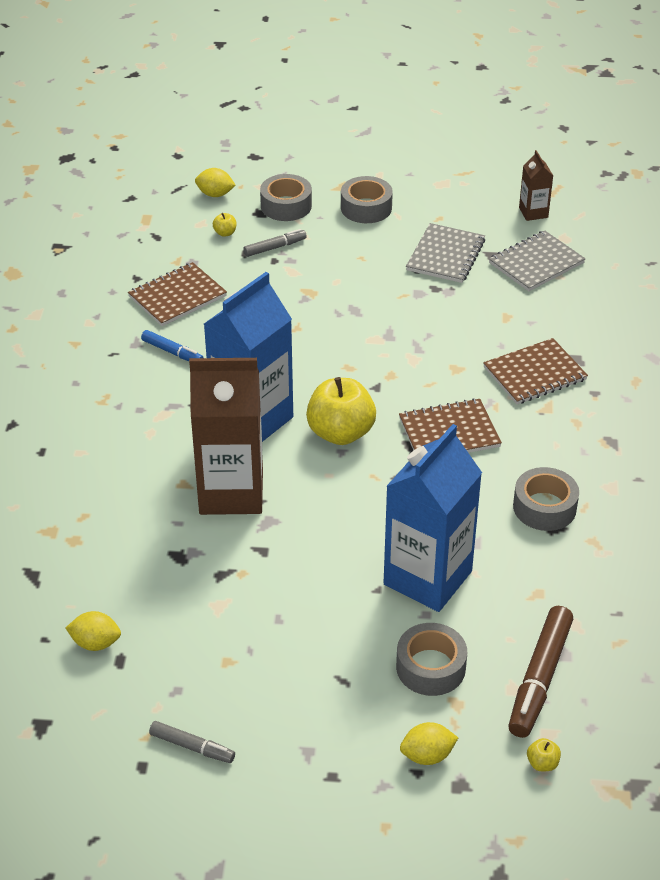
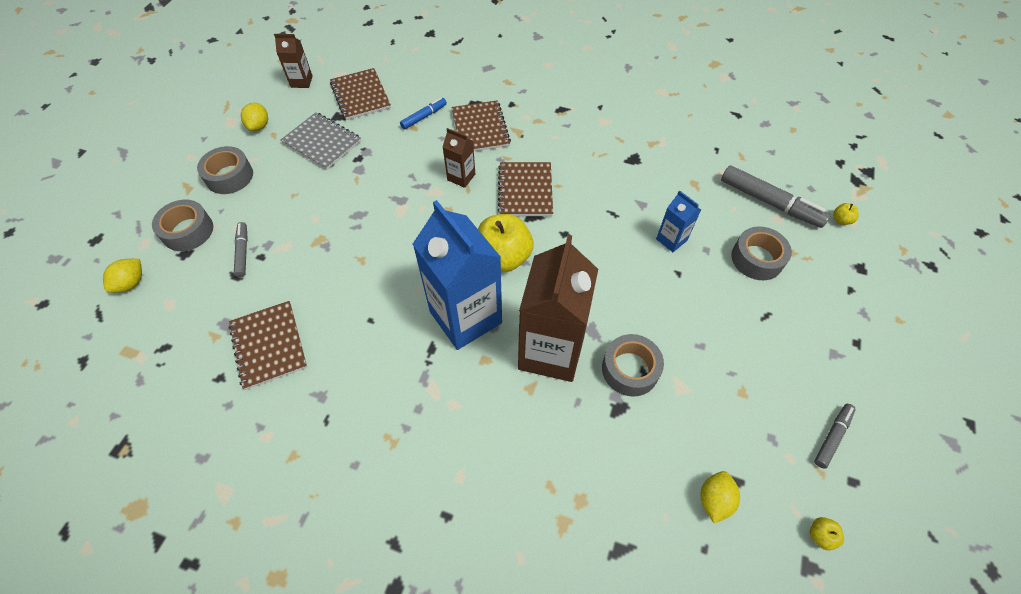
camera: 75 degrees left, 15 degrees up
blue marker [141,330,204,361] -> blue marker moved to [400,98,447,129]
yellow apple [213,213,237,237] -> yellow apple moved to [810,517,844,550]
blue carton [384,424,482,612] -> blue carton [656,190,701,252], size x0.46
yellow lemon [400,722,458,765] -> yellow lemon moved to [241,103,268,131]
grey notebook [489,230,586,291] -> brown notebook [330,68,391,120]
brown marker [508,606,573,738] -> grey marker [721,165,831,228]
grey tape [513,467,579,531] -> grey tape moved to [602,334,664,397]
none -> brown carton [443,128,475,188]

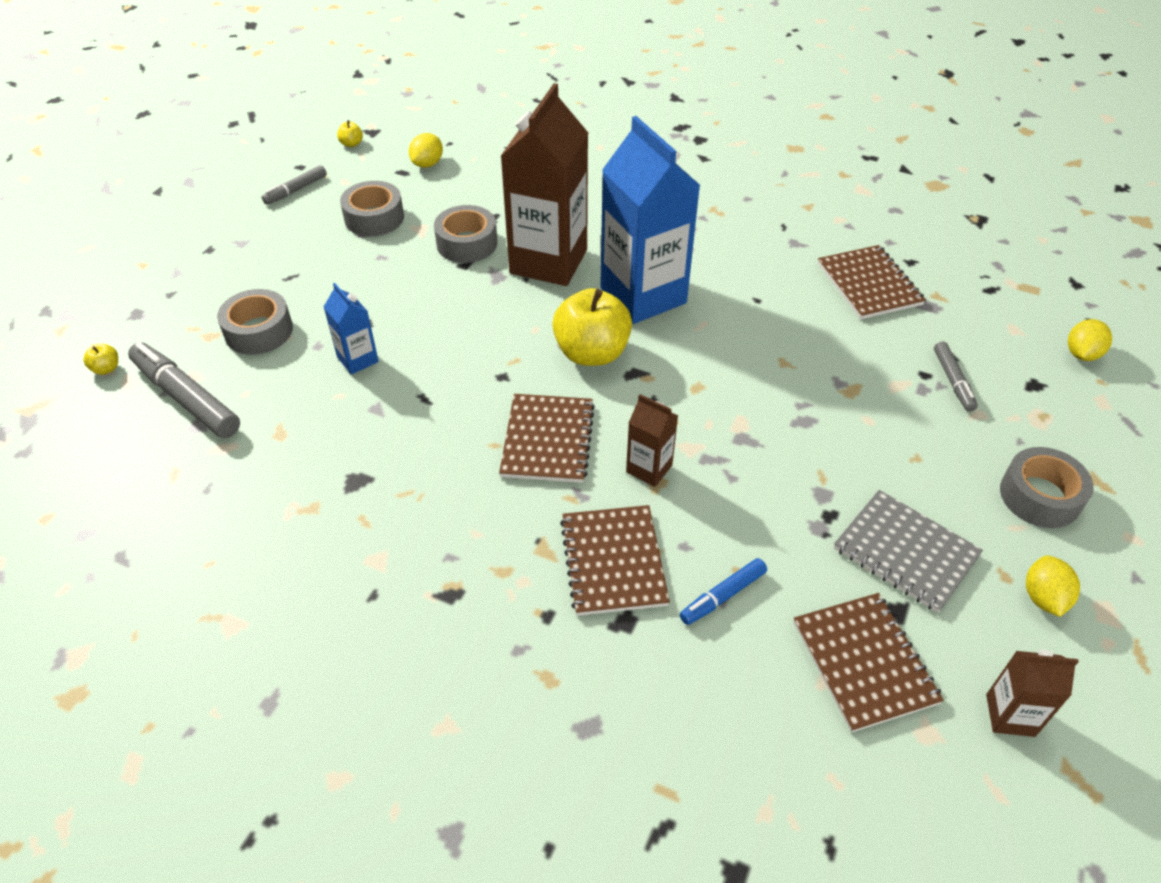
camera: 175 degrees left, 10 degrees down
grey tape [152,199,213,251] -> grey tape moved to [340,181,404,236]

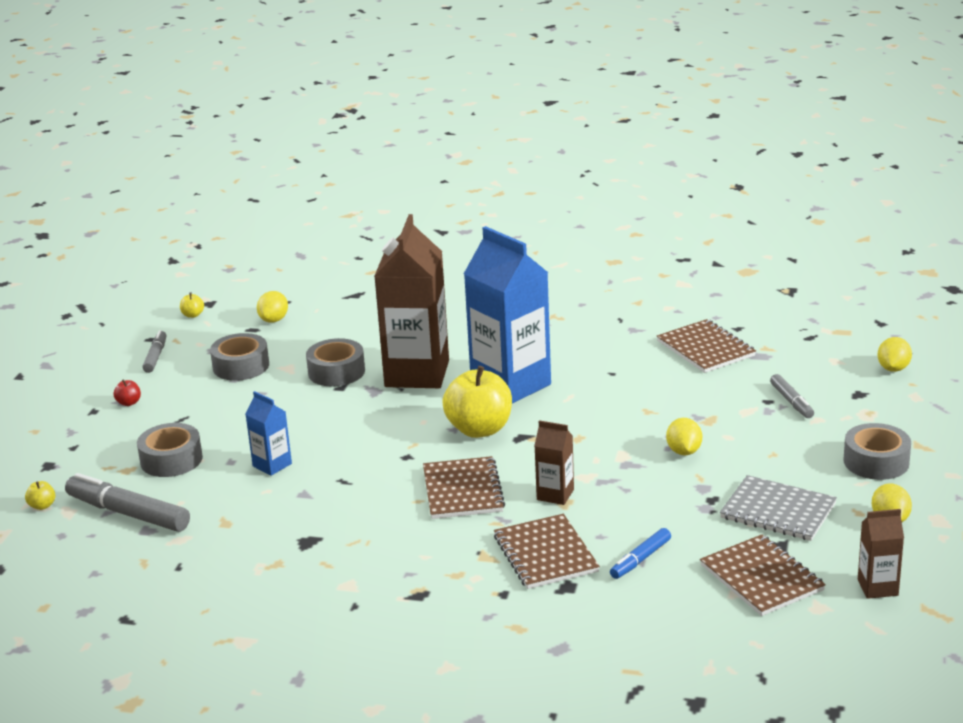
camera: 10 degrees left, 20 degrees down
grey marker [262,165,327,205] -> grey marker turned 150 degrees clockwise [142,330,167,373]
none -> red apple [114,379,141,406]
none -> yellow lemon [666,418,702,455]

